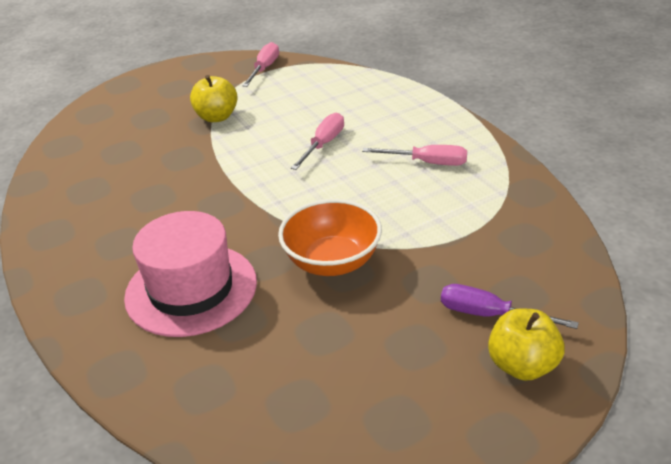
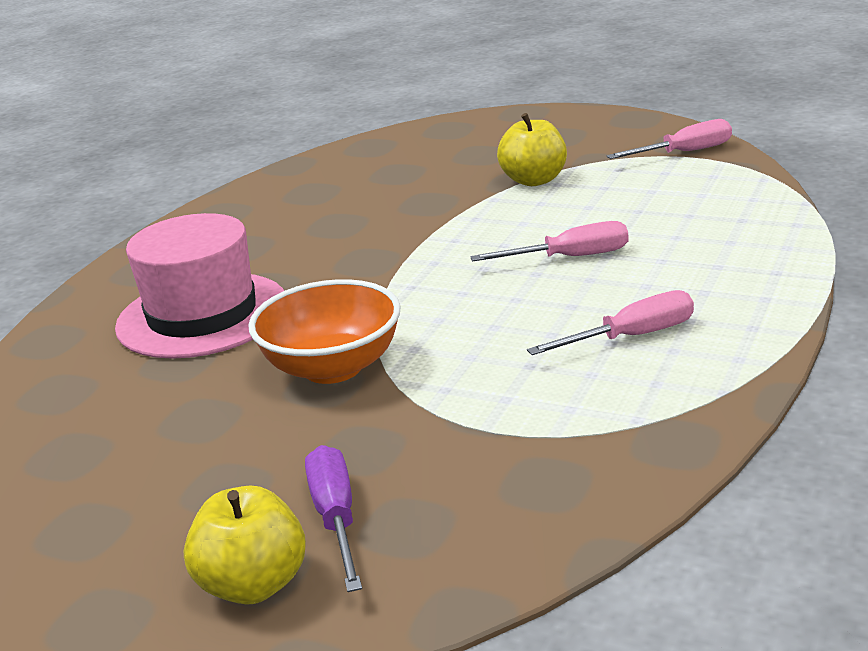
camera: 55 degrees right, 10 degrees down
pink screwdriver [362,145,467,166] -> pink screwdriver turned 90 degrees counterclockwise [527,290,694,355]

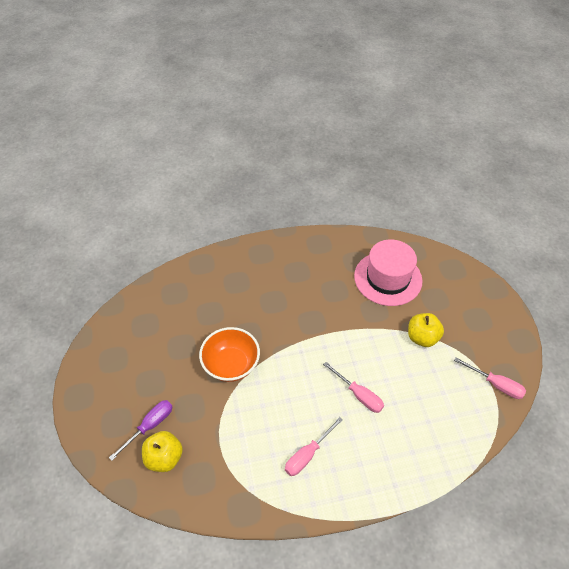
camera: 50 degrees right, 25 degrees up
pink hat [115,213,284,359] -> pink hat moved to [354,239,423,306]
yellow apple [184,486,306,605] -> yellow apple moved to [142,431,183,472]
pink screwdriver [527,290,694,355] -> pink screwdriver turned 105 degrees clockwise [285,417,343,476]

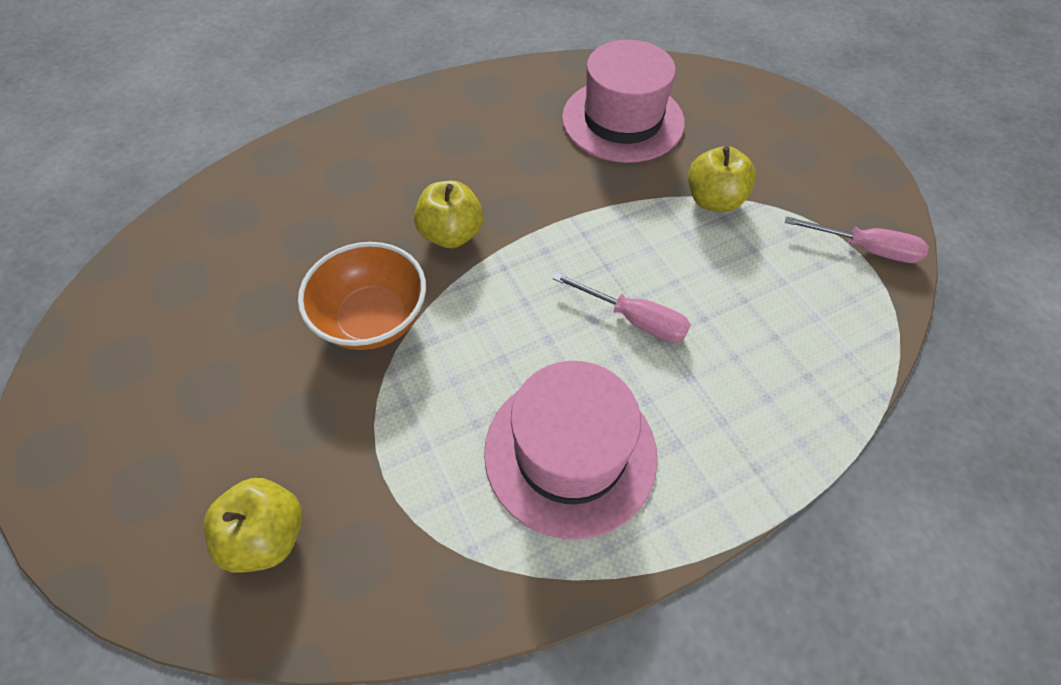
camera: 15 degrees left, 5 degrees up
purple screwdriver [109,400,173,461] -> none
pink screwdriver [285,417,343,476] -> pink hat [484,361,658,539]
none -> yellow apple [414,181,483,248]

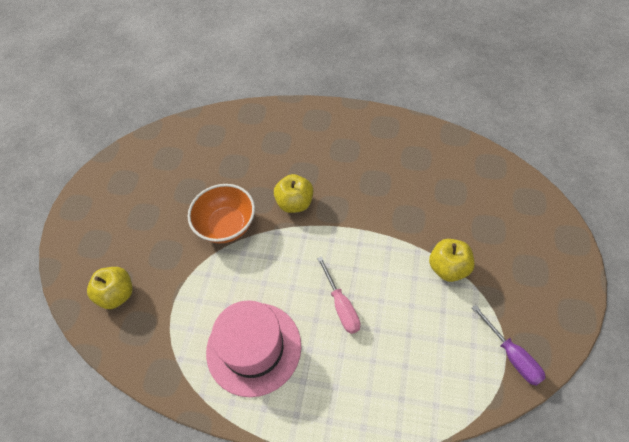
camera: 45 degrees right, 0 degrees up
pink hat [562,40,685,163] -> none
pink screwdriver [785,216,929,263] -> purple screwdriver [472,305,546,386]

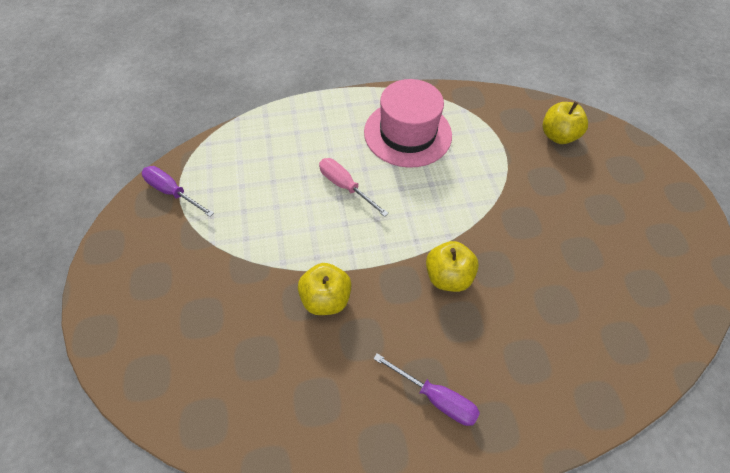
camera: 150 degrees right, 0 degrees up
orange bowl [188,184,255,243] -> none
yellow apple [429,239,475,282] -> yellow apple moved to [298,263,352,315]
none -> purple screwdriver [373,353,480,426]

